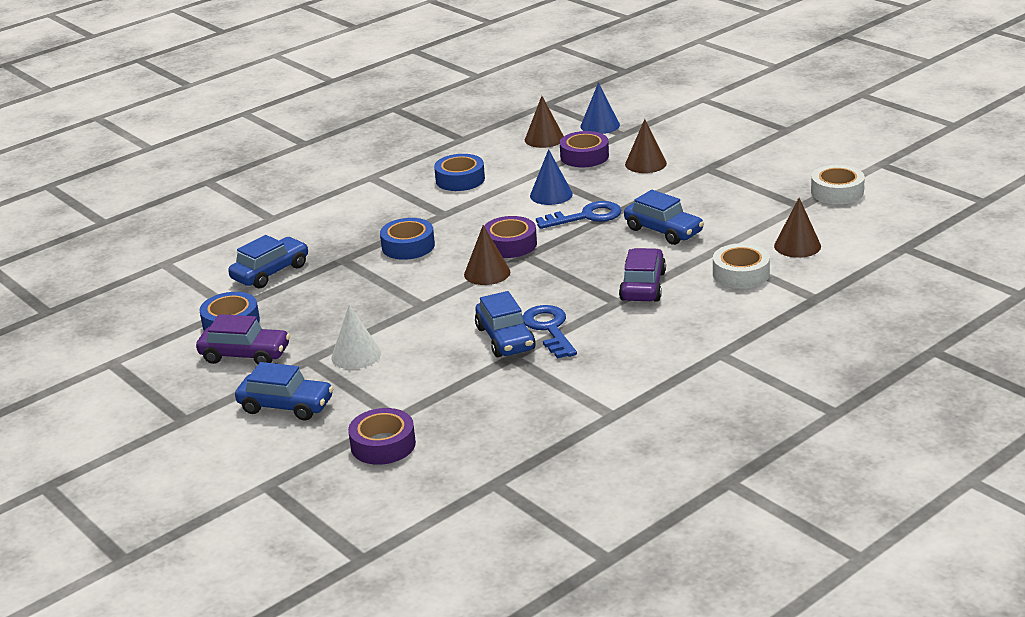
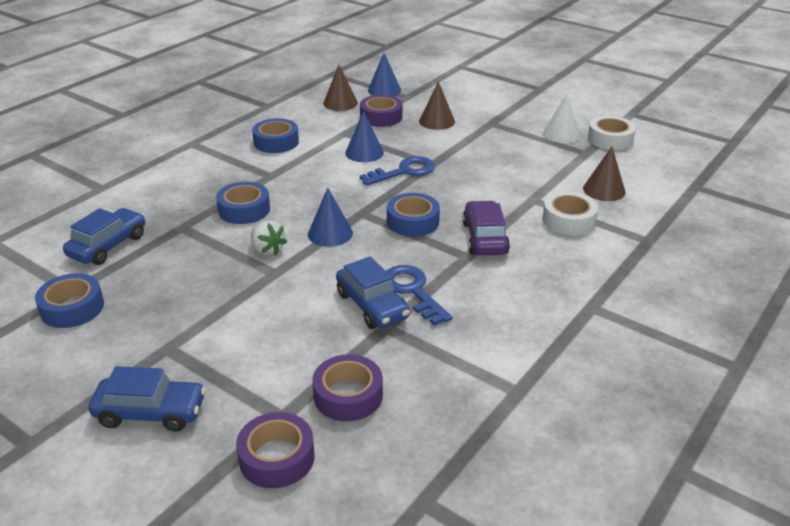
camera: 15 degrees left, 5 degrees up
purple car [196,314,290,365] -> none
white cone [331,305,381,369] -> white cone moved to [543,94,580,143]
brown cone [464,225,510,285] -> blue cone [308,188,353,247]
purple tape [484,216,537,258] -> purple tape moved to [312,354,383,421]
blue car [624,190,704,245] -> none
none -> white strawberry [251,220,287,255]
none -> blue tape [387,193,440,237]

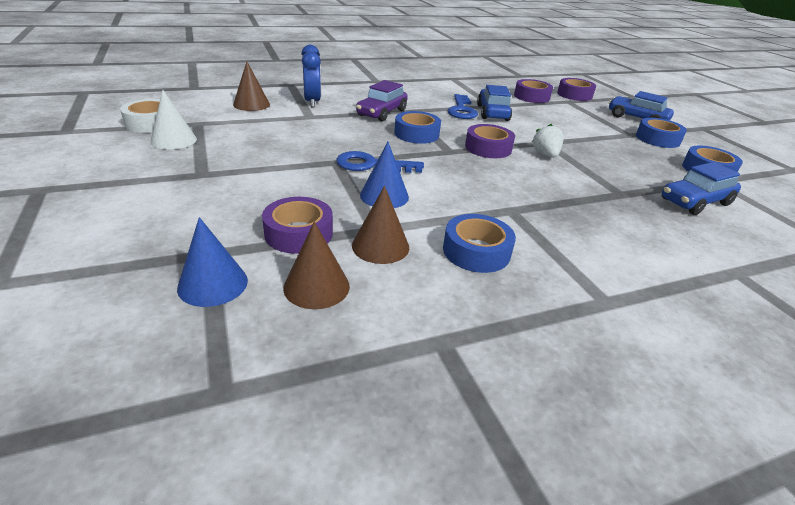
camera: 150 degrees left, 0 degrees up
blue tape [216,182,270,224] -> blue tape moved to [636,118,687,148]
blue cone [308,188,353,247] -> purple tape [465,124,515,158]
brown cone [419,81,455,130] -> brown cone moved to [352,186,409,264]
white tape [543,191,598,235] -> blue clock [301,45,321,108]

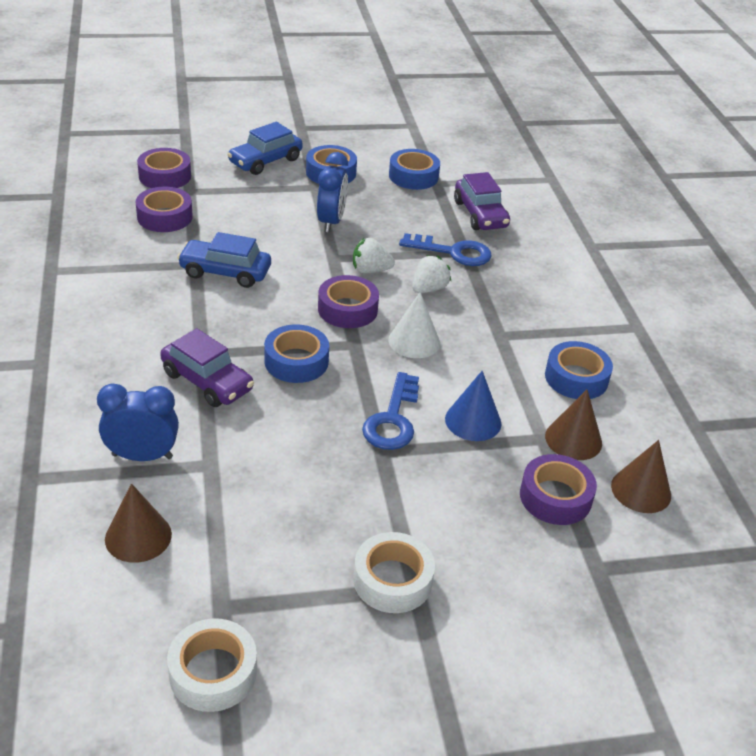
camera: 80 degrees left, 5 degrees up
white cone [150,90,197,149] -> white cone moved to [388,292,440,358]
blue cone [177,217,248,307] -> none
blue key [447,94,478,119] -> blue key moved to [399,233,492,266]
blue car [662,162,741,215] -> purple car [454,172,510,230]
none -> blue clock [317,152,348,232]
none -> white tape [354,532,435,613]
none -> white strawberry [412,255,451,293]

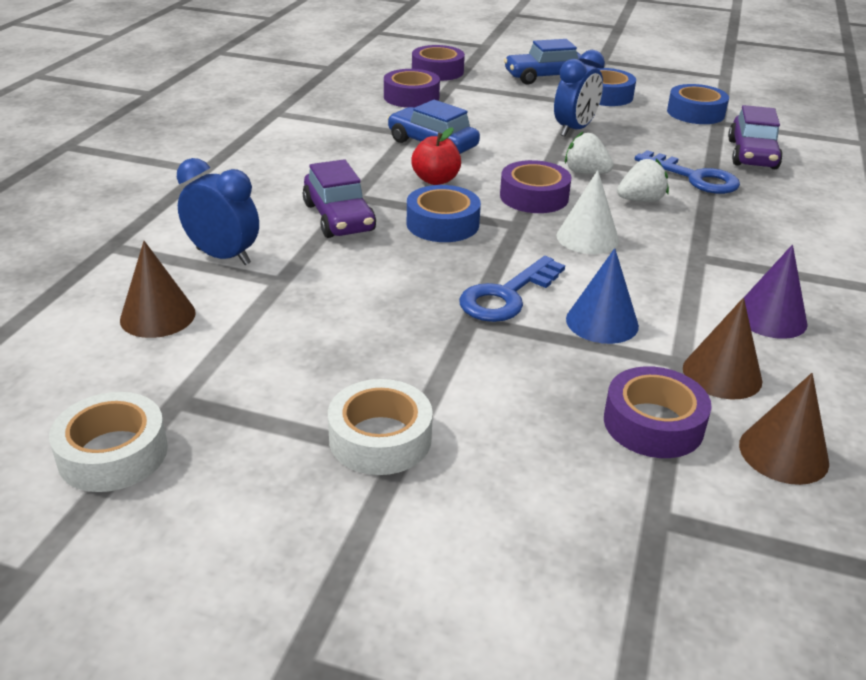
camera: 30 degrees right, 5 degrees down
blue tape [545,341,613,399] -> purple cone [744,244,808,339]
none -> red apple [411,127,461,185]

